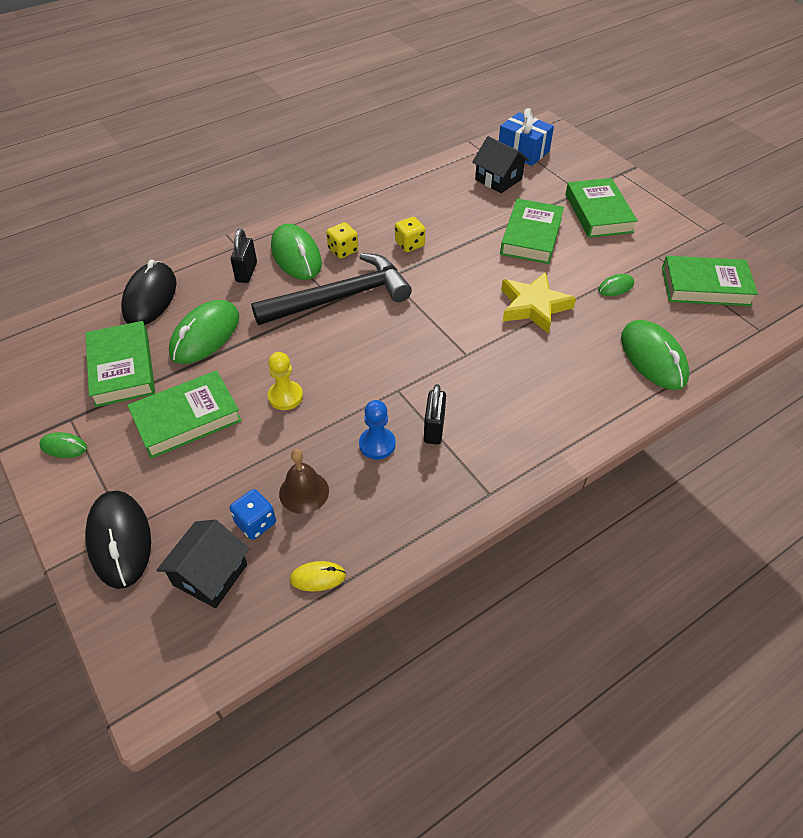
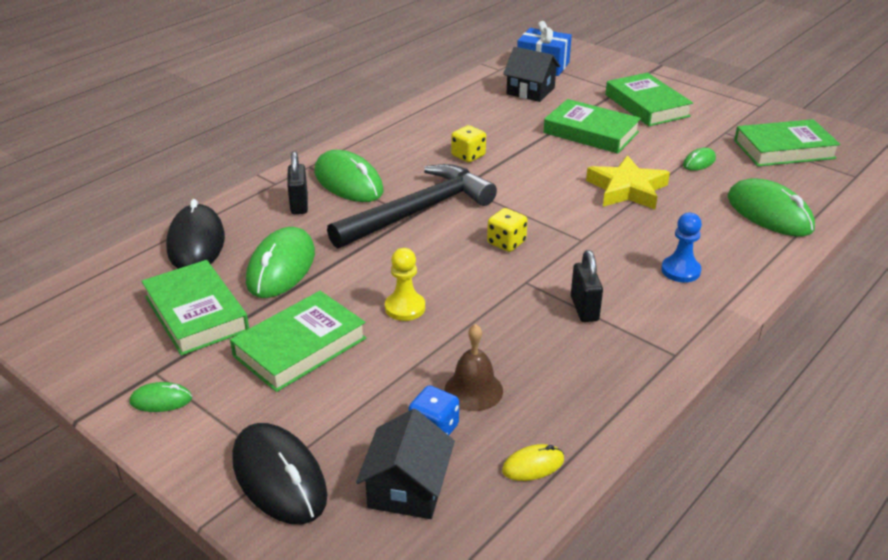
camera: 15 degrees left, 15 degrees down
yellow dice [326,222,358,259] -> yellow dice moved to [487,208,528,252]
blue pawn [359,400,396,459] -> blue pawn moved to [661,213,702,282]
green book [500,199,564,264] -> green book turned 60 degrees counterclockwise [543,99,641,154]

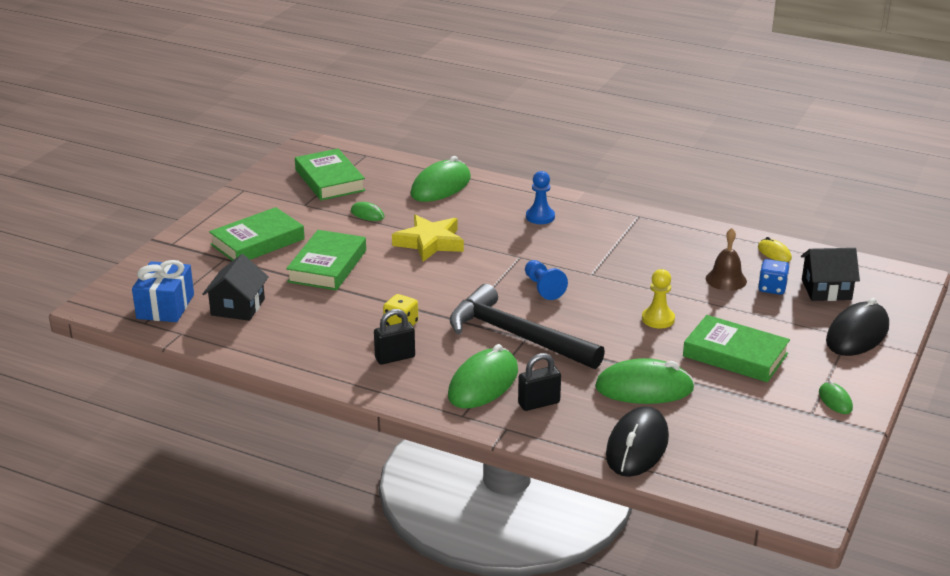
camera: 105 degrees left, 5 degrees down
green book [141,260,249,356] -> none
black mouse [166,199,225,269] -> black mouse turned 45 degrees counterclockwise [606,406,669,477]
yellow dice [487,208,528,252] -> blue pawn [525,260,568,300]
black padlock [571,250,603,322] -> black padlock moved to [374,309,415,365]

